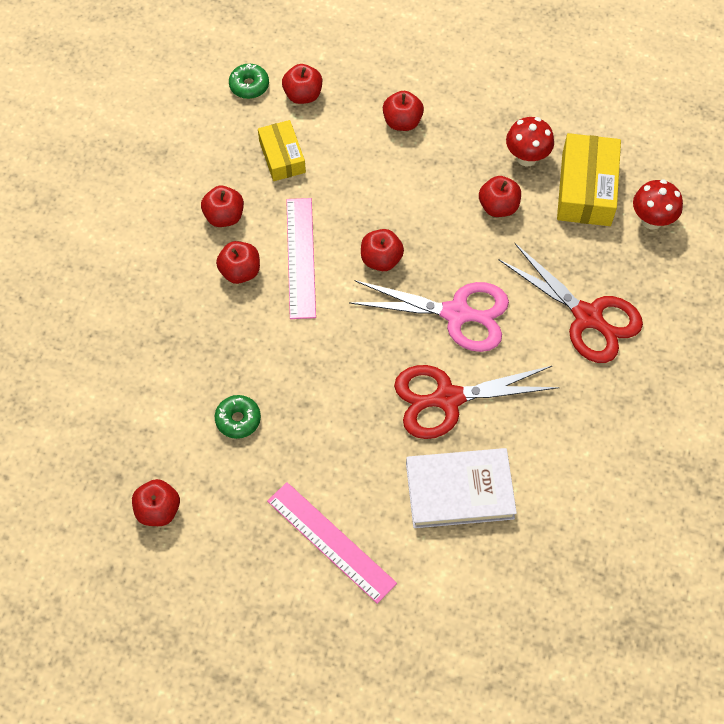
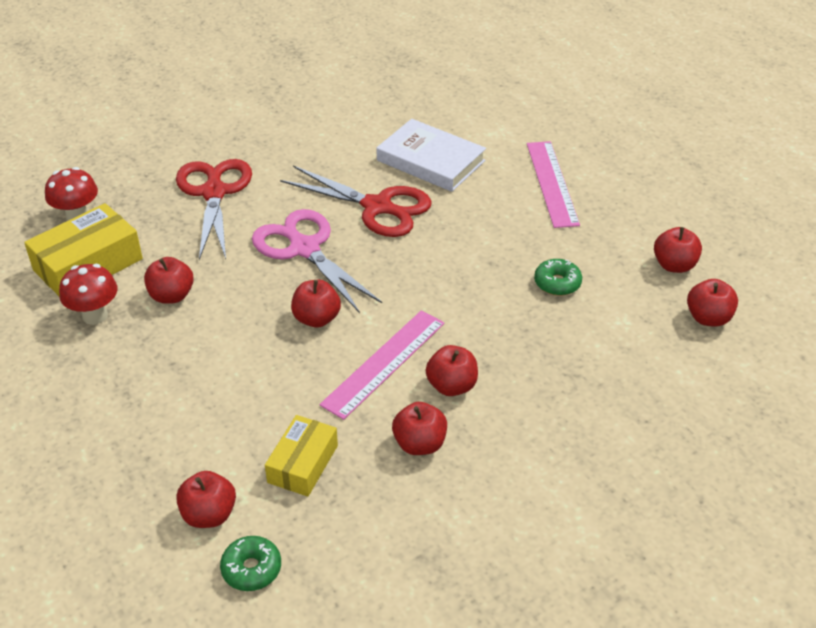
camera: 140 degrees left, 20 degrees down
red apple [383,91,424,131] -> red apple moved to [687,279,738,326]

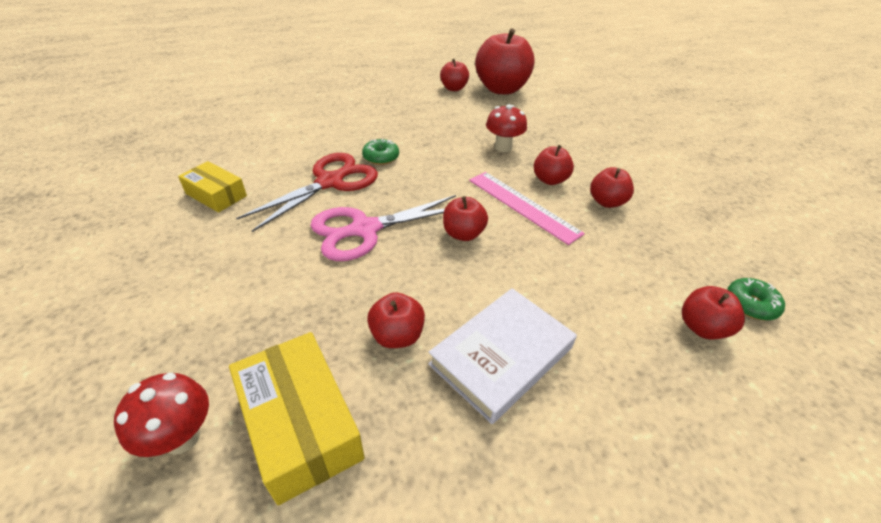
camera: 80 degrees left, 0 degrees up
red mushroom [59,264,117,325] -> red mushroom moved to [486,104,527,152]
red scissors [176,159,252,260] -> none
yellow box [265,415,338,497] -> yellow box moved to [178,161,247,213]
white book [377,119,486,192] -> white book moved to [428,288,577,424]
pink ruler [527,141,580,228] -> none
green donut [534,259,582,296] -> green donut moved to [362,139,399,165]
red apple [687,279,738,326] -> red apple [475,29,535,94], size x1.99

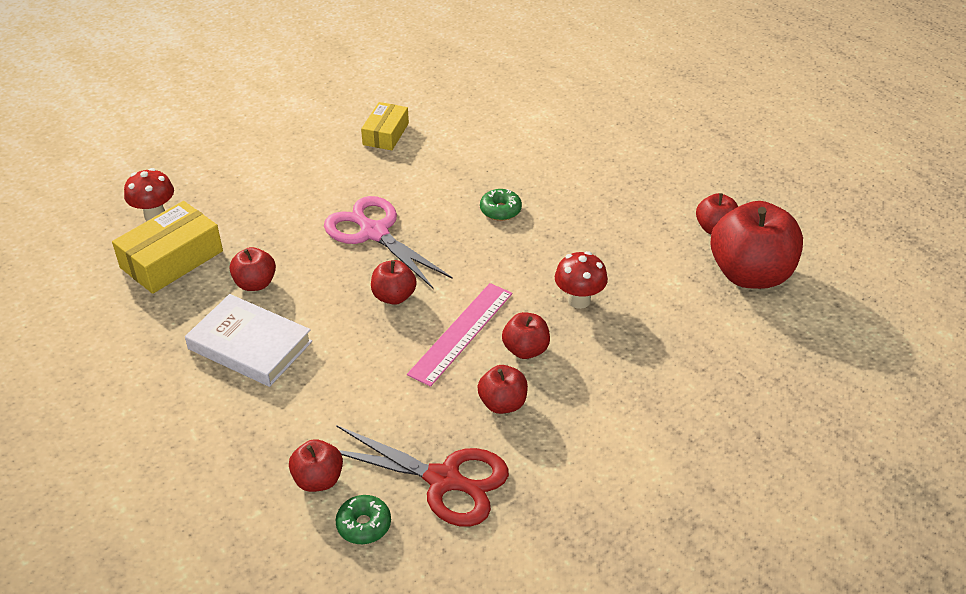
camera: 75 degrees right, 0 degrees up
red scissors [236,153,378,232] -> red scissors moved to [336,425,509,527]

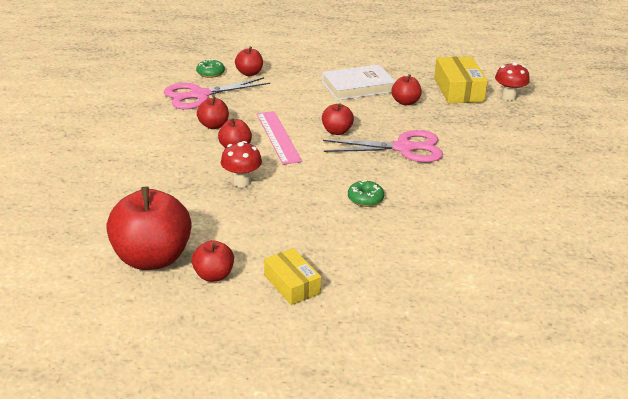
camera: 130 degrees right, 10 degrees down
red scissors [336,425,509,527] -> pink scissors [164,77,270,109]
yellow box [361,102,409,150] -> yellow box moved to [264,248,321,305]

